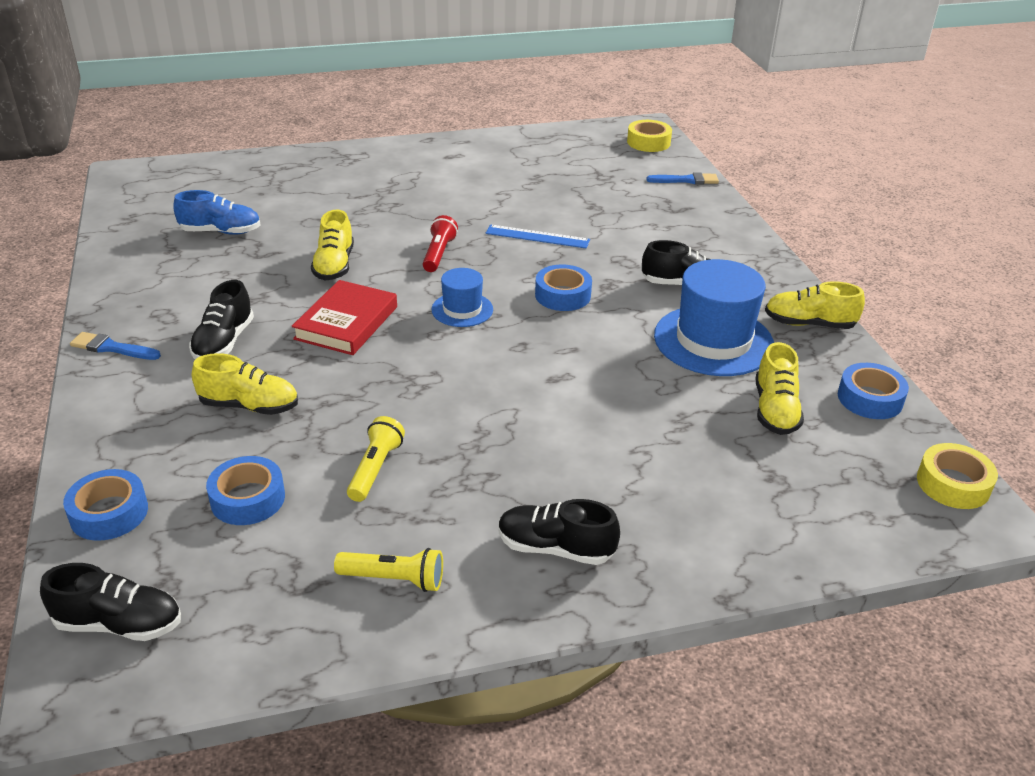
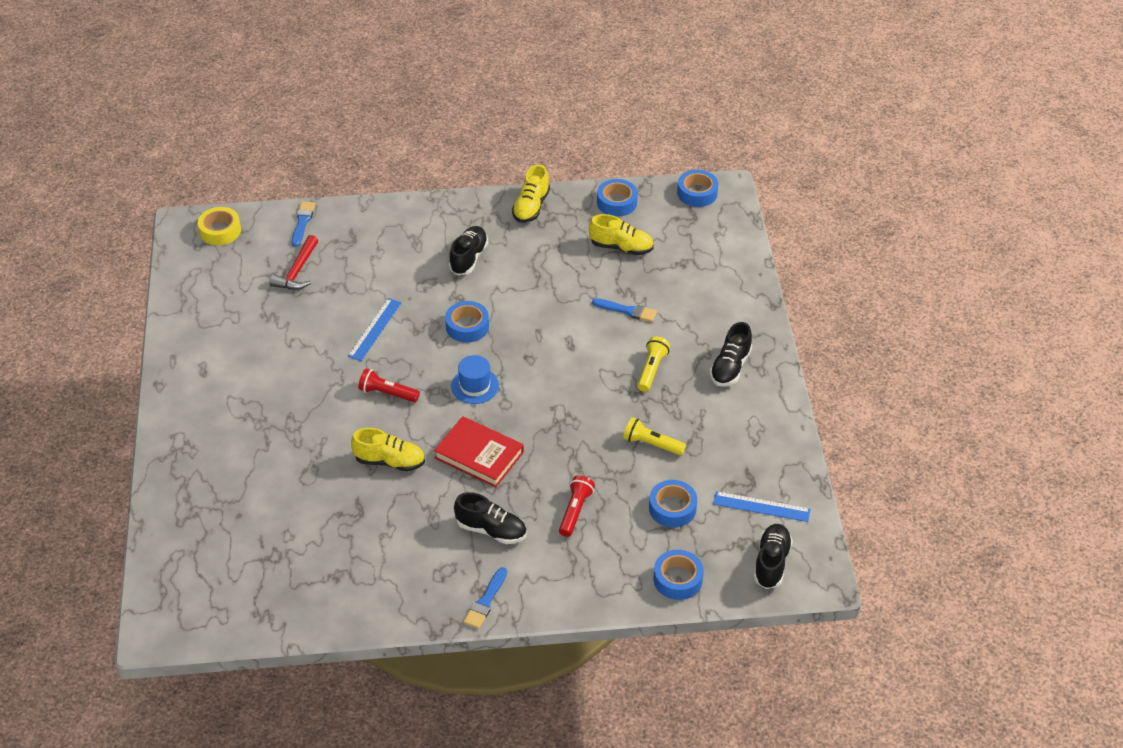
camera: 80 degrees left, 10 degrees up
blue shoe [174,190,261,235] -> none
yellow shoe [192,353,298,415] -> red flashlight [559,475,595,537]
yellow flashlight [334,548,443,592] -> yellow flashlight moved to [637,336,670,392]
blue hat [654,259,774,376] -> none
yellow tape [917,443,998,509] -> blue tape [677,170,718,207]
none -> red hammer [270,235,318,290]
none -> blue brush [592,298,657,322]
none -> blue ruler [713,491,811,522]

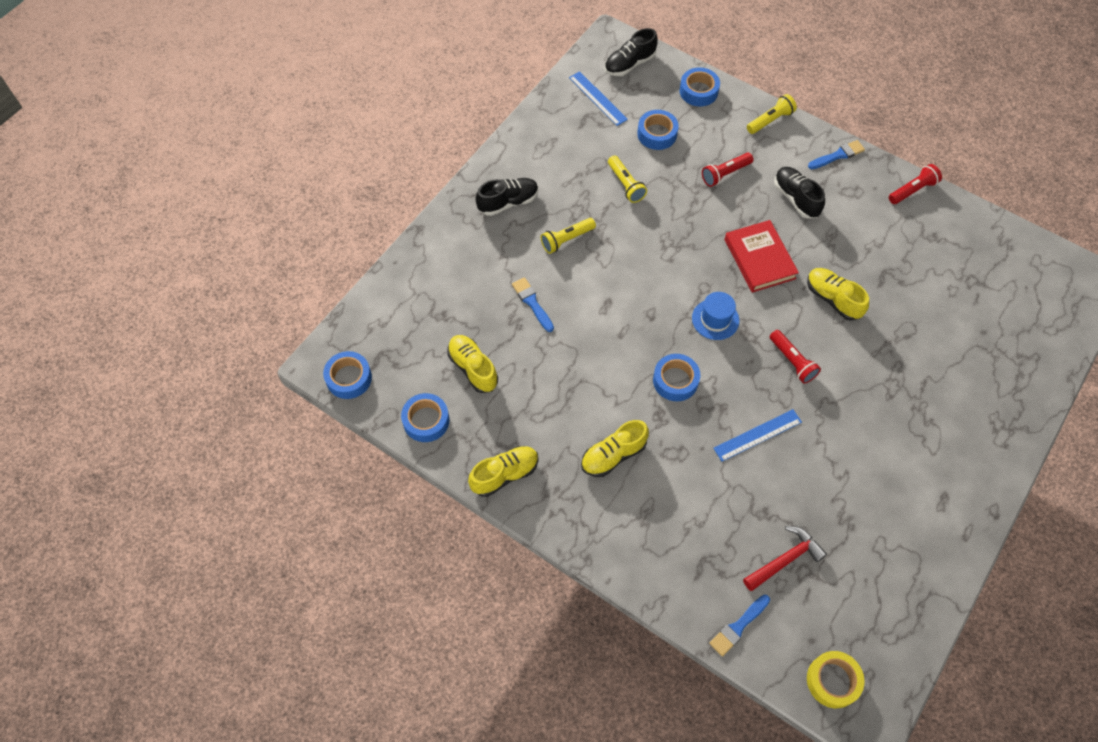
camera: 140 degrees left, 15 degrees up
black shoe [449,226,488,275] -> yellow shoe [581,420,649,477]
none -> yellow flashlight [747,94,797,134]
none -> red flashlight [889,164,942,204]

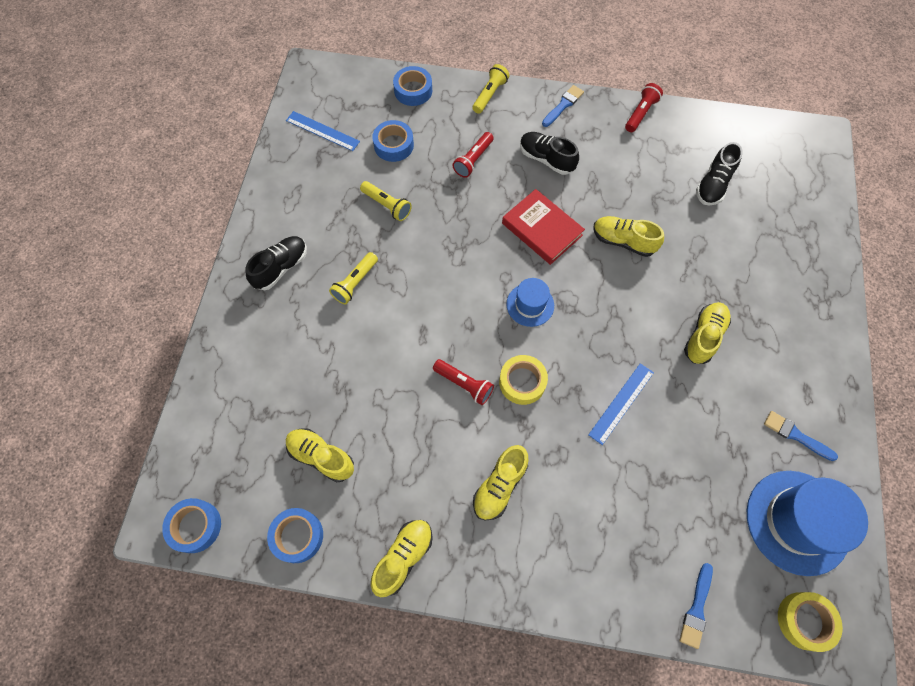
camera: 25 degrees left, 5 degrees up
blue brush [512,277,554,332] -> blue brush moved to [764,411,838,461]
black shoe [604,28,658,76] -> black shoe moved to [696,142,743,205]
blue tape [653,354,700,401] -> yellow tape [499,355,548,405]
red hammer [743,526,827,591] -> none
red flashlight [770,330,821,384] -> red flashlight moved to [433,359,494,405]
none -> yellow shoe [684,302,731,364]
none -> blue hat [747,471,868,576]

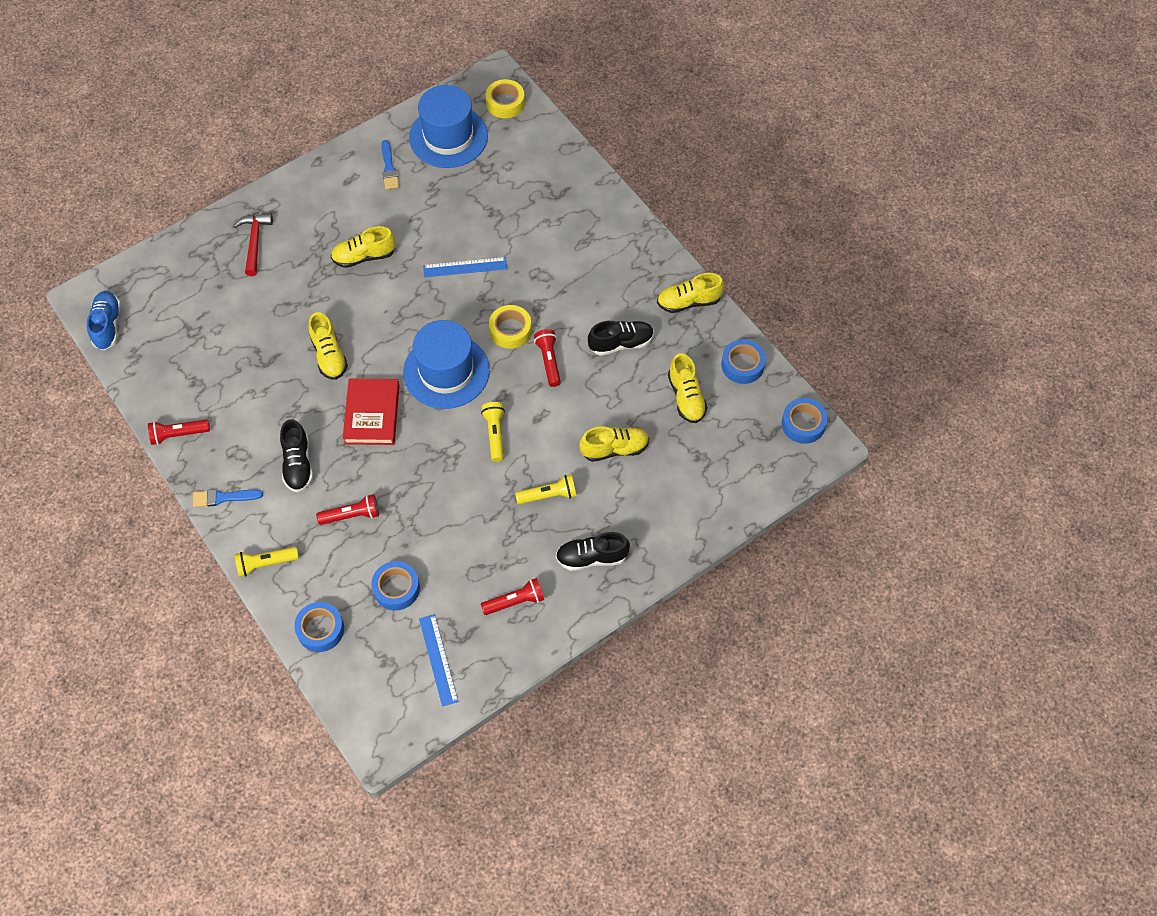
camera: 135 degrees left, 5 degrees down
yellow flashlight [360,181,412,221] -> yellow flashlight moved to [481,402,505,462]
yellow shoe [473,445,528,521] -> yellow shoe moved to [580,426,649,462]
blue hat [506,278,554,327] -> blue hat [403,320,490,409], size x1.87
blue brush [680,563,713,649] -> none
black shoe [696,142,743,205] -> black shoe moved to [588,321,654,356]
none -> blue shoe [87,291,121,350]
none -> red hammer [234,213,273,276]
none -> red flashlight [481,578,544,615]

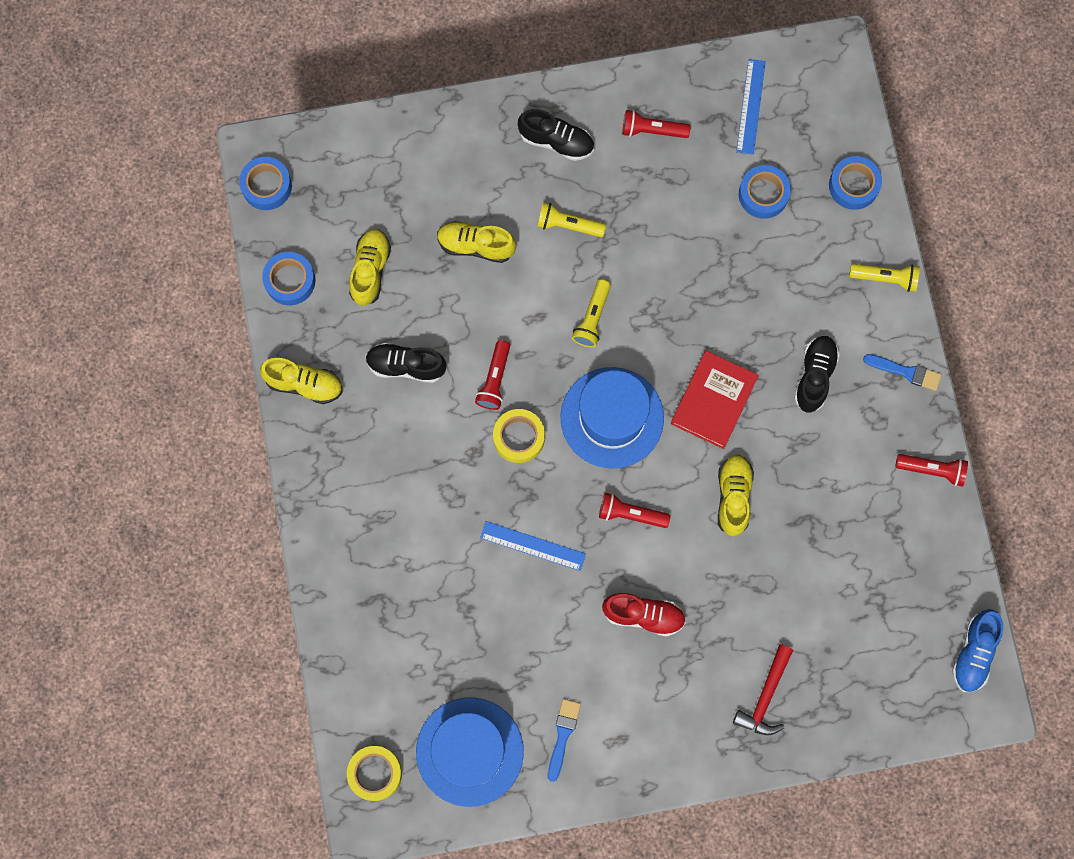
camera: 155 degrees left, 15 degrees up
red flashlight [316,494,379,525] -> red flashlight moved to [599,493,670,528]
yellow shoe [331,226,396,268] -> red shoe [602,593,686,637]

